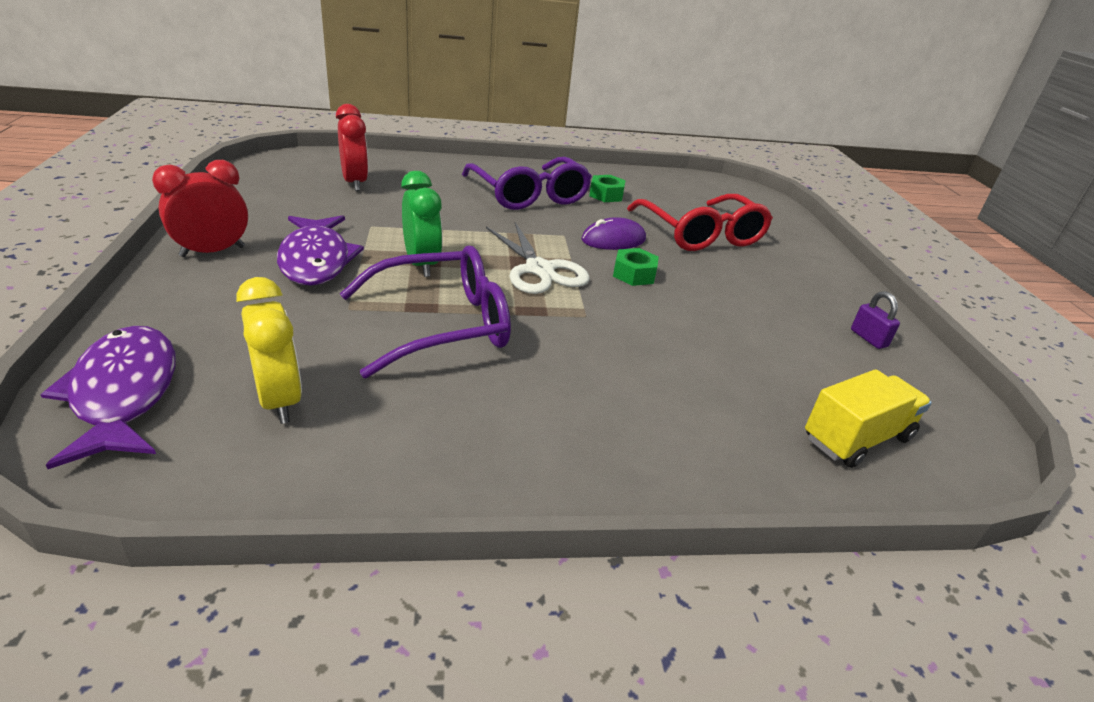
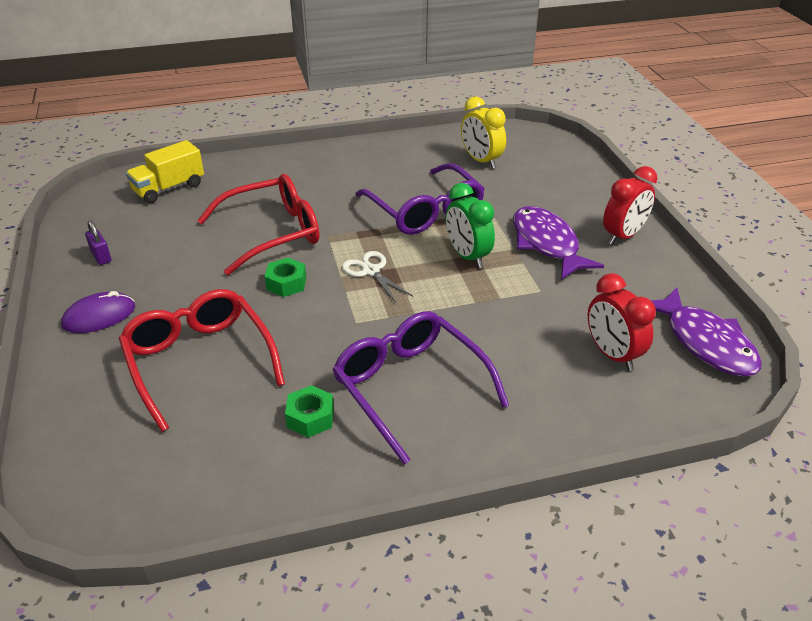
camera: 175 degrees right, 5 degrees up
purple fish [40,326,176,469] -> purple fish moved to [650,287,761,377]
purple glasses [340,245,511,378] -> purple glasses turned 90 degrees counterclockwise [355,163,485,235]
white scissors [486,222,590,294] -> white scissors [342,251,413,303], size x0.66
purple mouse [581,217,646,250] -> purple mouse moved to [61,291,135,333]
none -> red glasses [197,174,319,276]

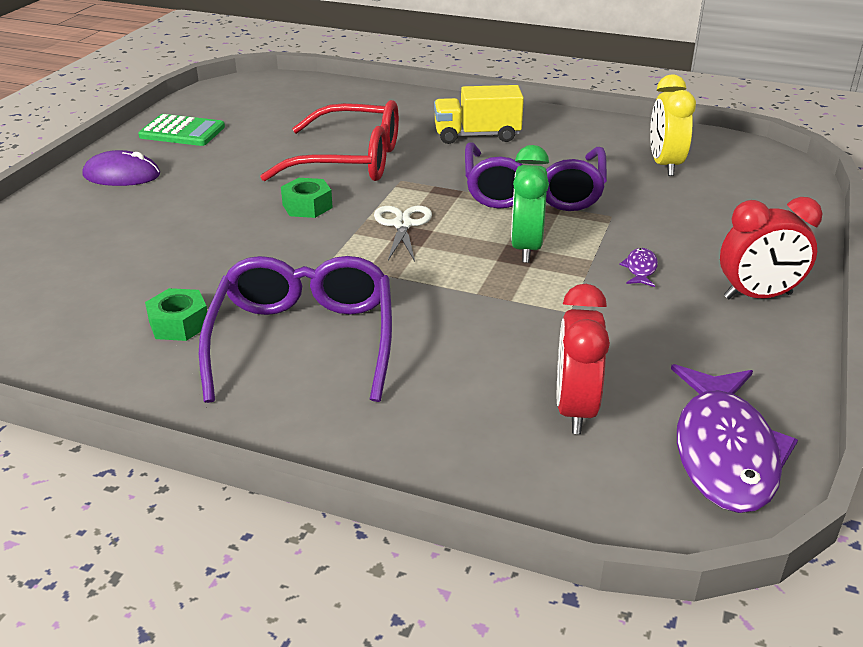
camera: 35 degrees right, 5 degrees down
purple padlock [85,220,111,265] -> green calculator [138,114,225,146]
red glasses [119,289,285,432] -> none
yellow truck [126,140,204,203] -> yellow truck moved to [434,85,524,144]
purple fish [513,206,604,280] -> purple fish [619,248,658,287], size x0.41

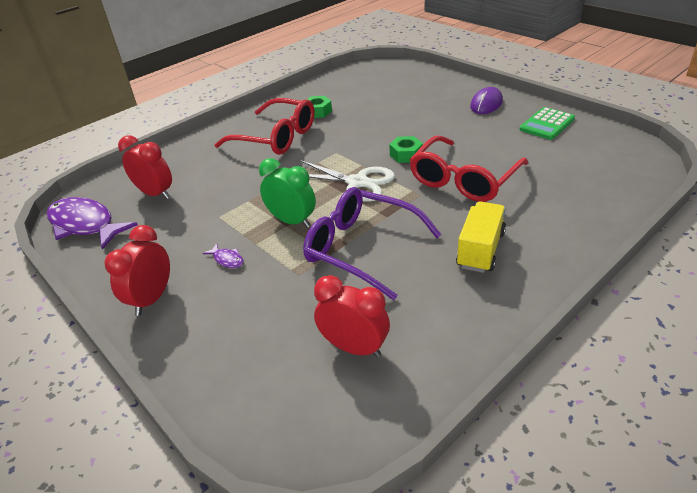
camera: 120 degrees right, 5 degrees up
purple glasses [199,256,392,403] -> red glasses [214,98,315,155]
white scissors [374,206,432,262] -> white scissors [301,161,395,202], size x1.51
yellow clock [650,75,696,176] -> red clock [314,275,390,357]

